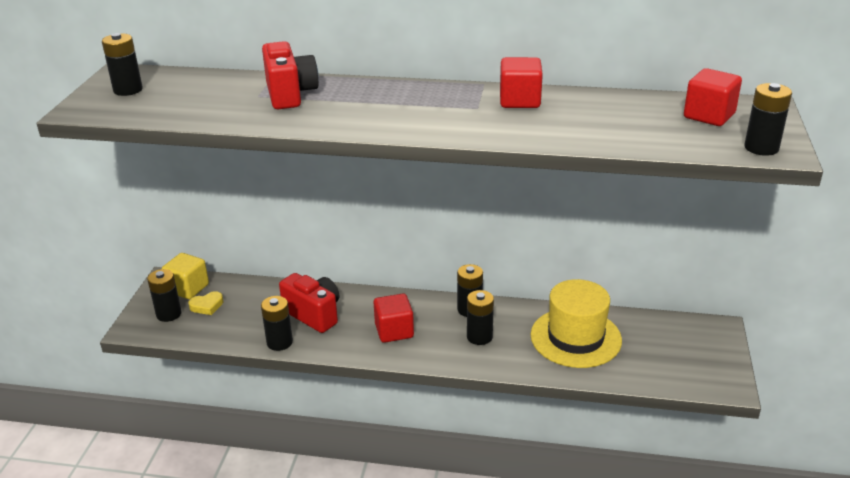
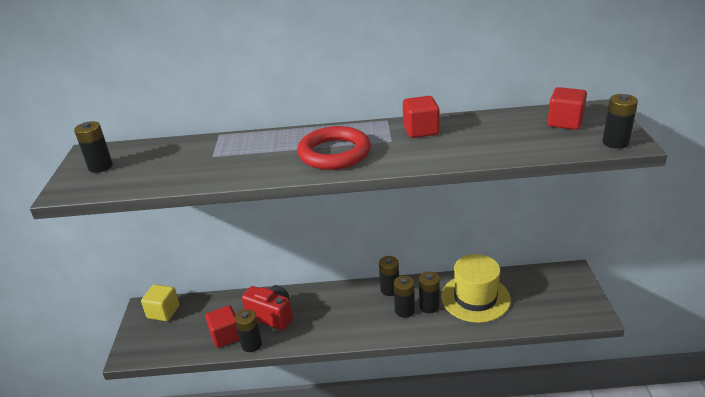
camera: 10 degrees left, 0 degrees up
black battery [147,269,182,322] -> black battery moved to [419,271,440,313]
yellow heart [189,291,223,315] -> none
red camera [262,41,319,109] -> none
red cube [374,293,414,343] -> red cube moved to [205,305,240,348]
none -> red ring [297,126,371,170]

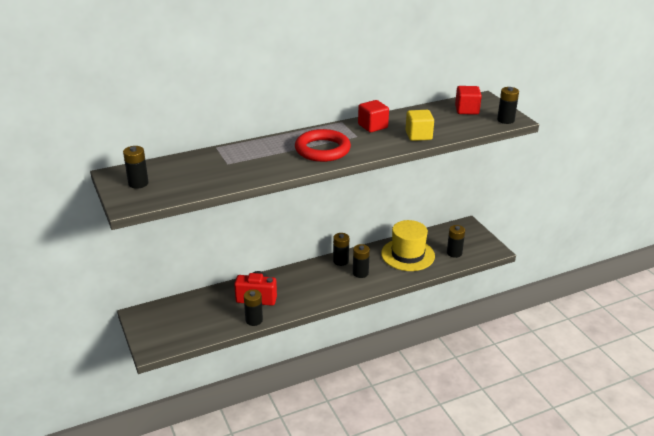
camera: 25 degrees left, 0 degrees up
yellow cube [141,284,180,321] -> yellow cube moved to [405,110,434,141]
red cube [205,305,240,348] -> none
black battery [419,271,440,313] -> black battery moved to [447,225,465,258]

